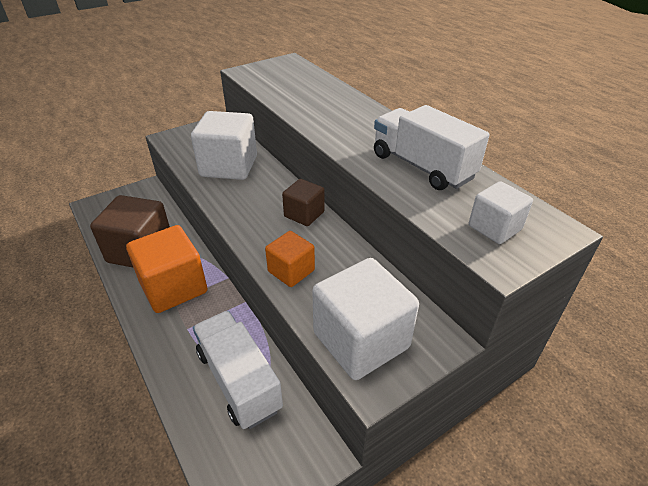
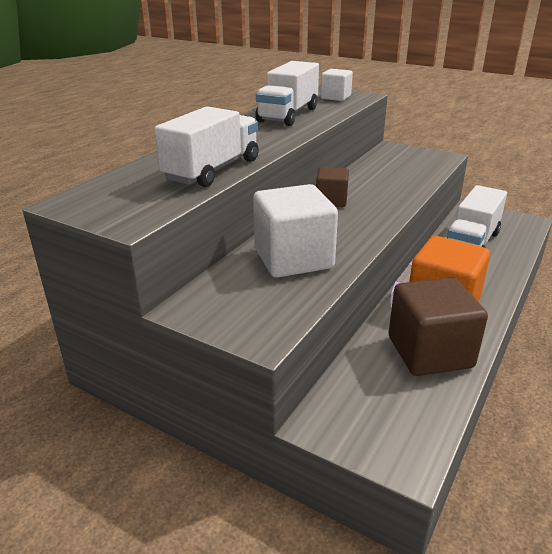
camera: 115 degrees left, 10 degrees down
orange cube [265,231,315,287] -> none
white cube [312,258,419,380] -> none
none -> white truck [154,106,259,187]

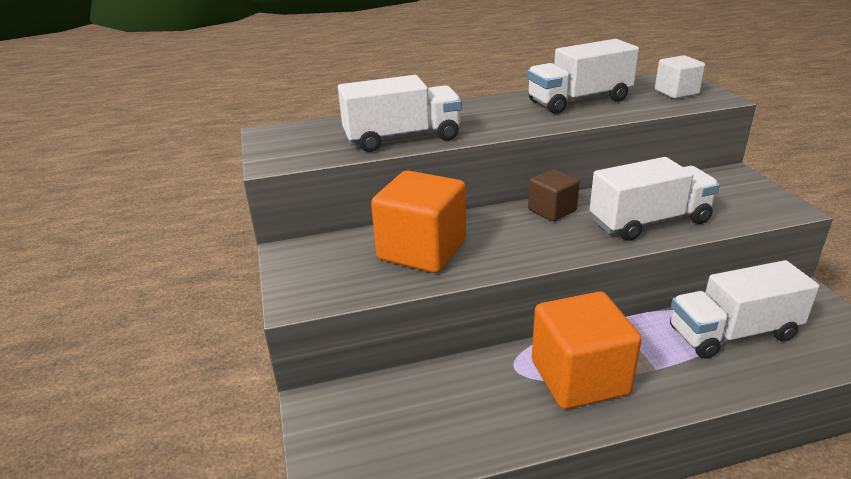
camera: 45 degrees right, 0 degrees up
white cube [253,184,338,278] -> orange cube [371,170,466,273]
brown cube [389,277,488,376] -> none
none -> white truck [590,157,720,241]

